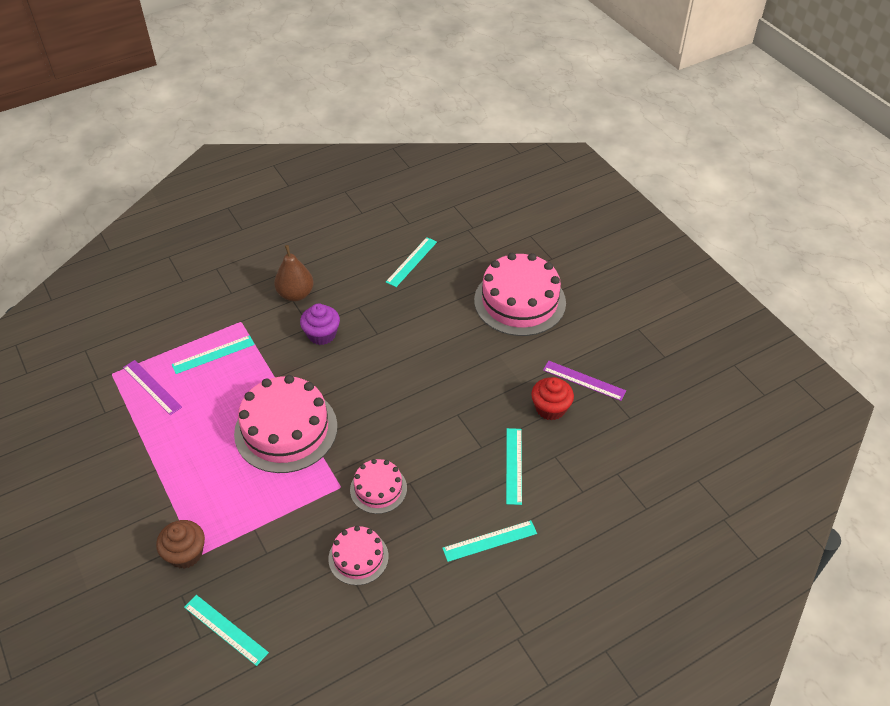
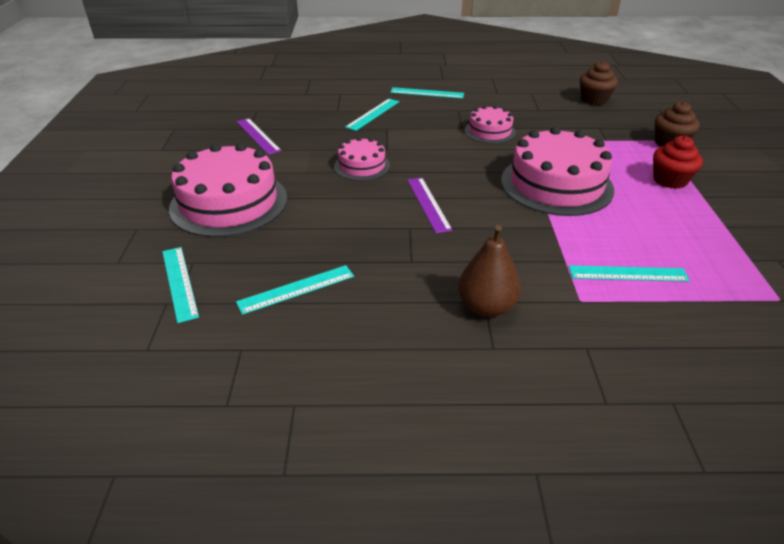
camera: 150 degrees left, 10 degrees down
purple ruler [123,360,182,415] -> purple ruler moved to [407,178,453,233]
turquoise ruler [184,595,269,666] -> turquoise ruler moved to [162,247,199,323]
purple cupcake [300,304,340,345] -> none
pink cake [328,526,389,585] -> pink cake moved to [334,137,390,181]
red cupcake [531,377,574,420] -> red cupcake moved to [653,136,703,189]
none -> brown cupcake [580,61,618,105]

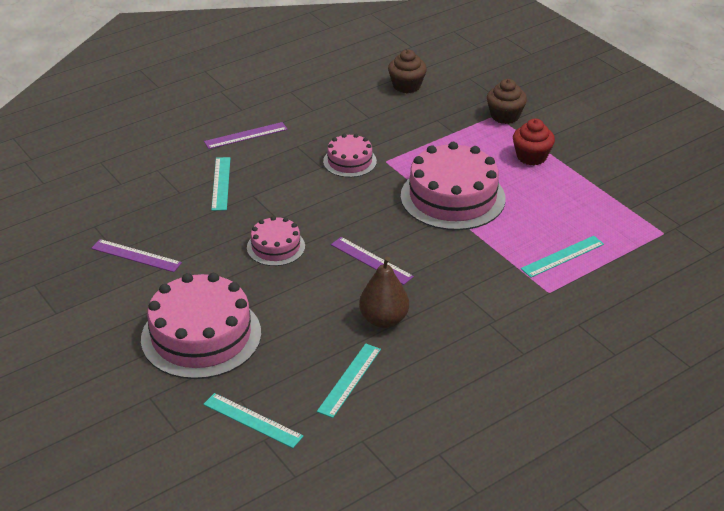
camera: 35 degrees left, 0 degrees up
turquoise ruler [390,87,464,99] -> purple ruler [204,122,288,149]
brown pear [458,225,521,317] -> brown pear moved to [359,257,409,328]

